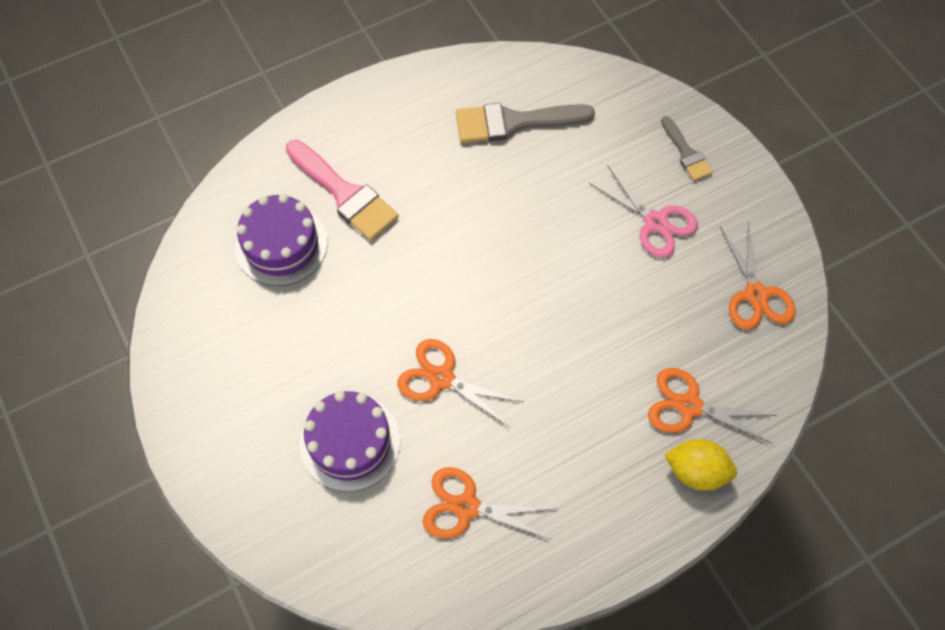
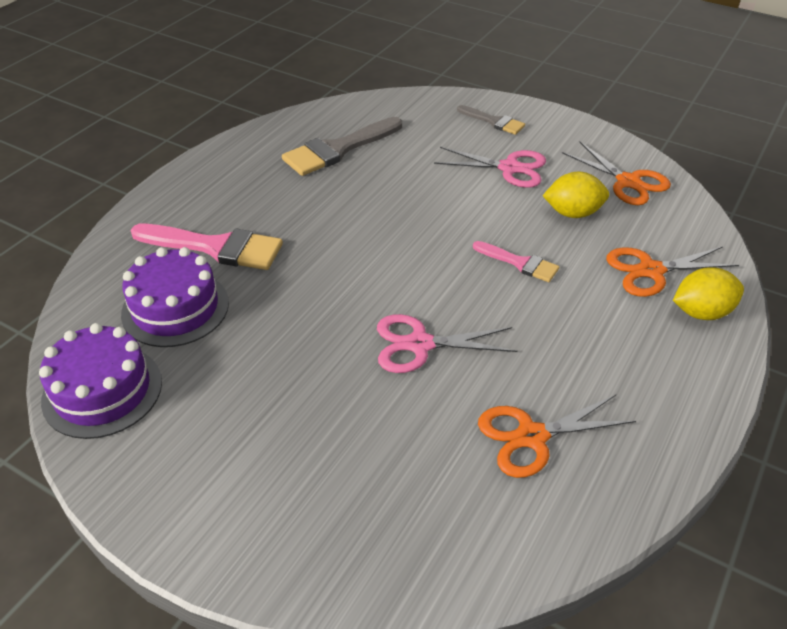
camera: 30 degrees left, 20 degrees down
purple cake [300,391,401,492] -> purple cake moved to [39,323,162,439]
orange scissors [397,339,523,427] -> pink scissors [377,314,518,373]
none -> pink brush [473,241,559,282]
none -> yellow lemon [543,172,609,218]

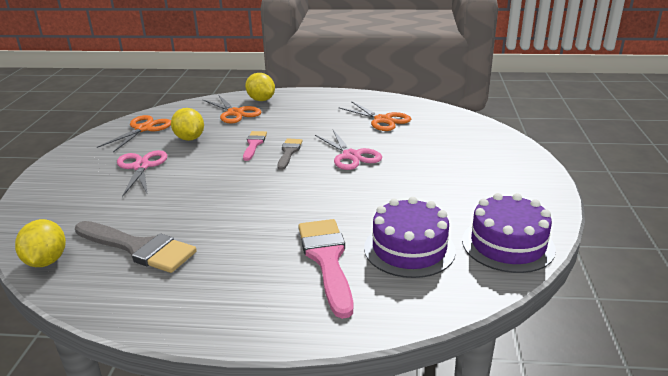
camera: 115 degrees left, 15 degrees down
grey brush [457,105,525,135] -> grey brush moved to [277,138,303,170]
none -> yellow lemon [15,219,66,267]

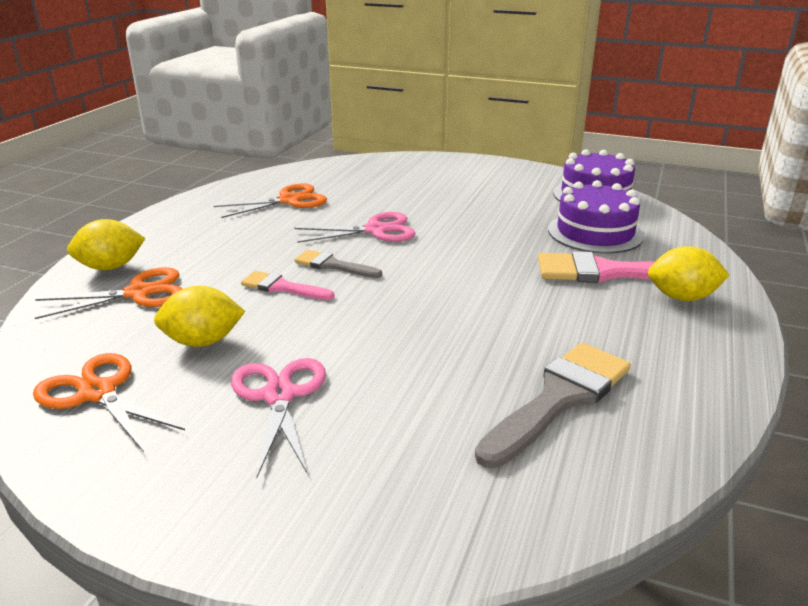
camera: 75 degrees left, 0 degrees up
yellow lemon [15,219,66,267] -> yellow lemon moved to [648,246,729,301]
pink scissors [117,150,167,197] -> pink scissors turned 75 degrees clockwise [231,358,326,477]

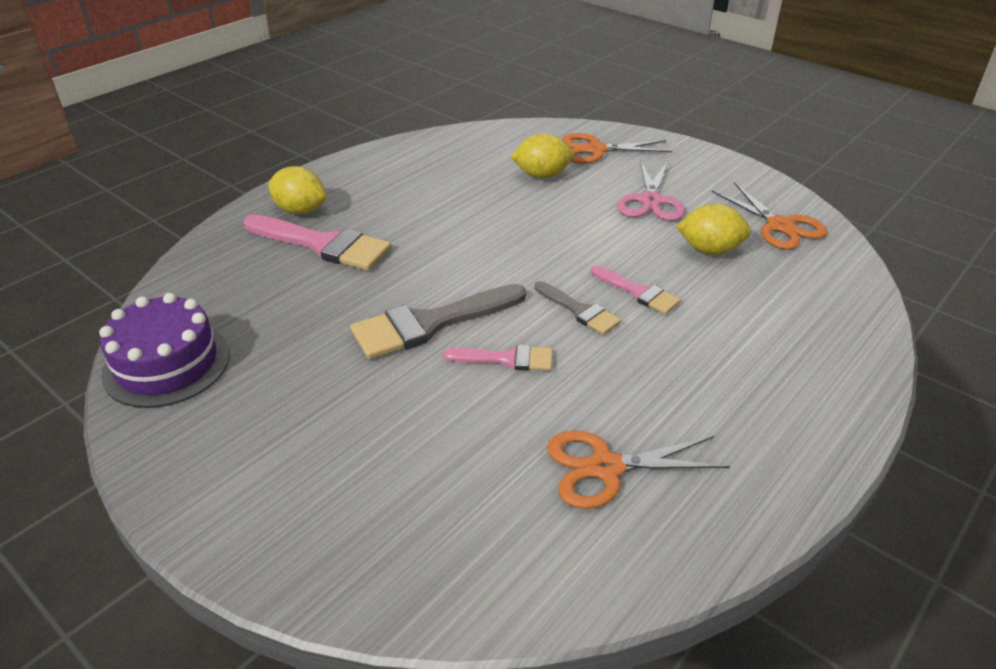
camera: 160 degrees left, 10 degrees up
orange scissors [35,267,183,319] -> orange scissors moved to [562,133,672,164]
yellow lemon [67,219,145,270] -> yellow lemon moved to [510,133,574,179]
pink scissors [294,212,416,243] -> pink brush [443,344,553,371]
grey brush [475,343,631,468] -> grey brush moved to [350,284,526,359]
purple cake [548,180,644,253] -> none

